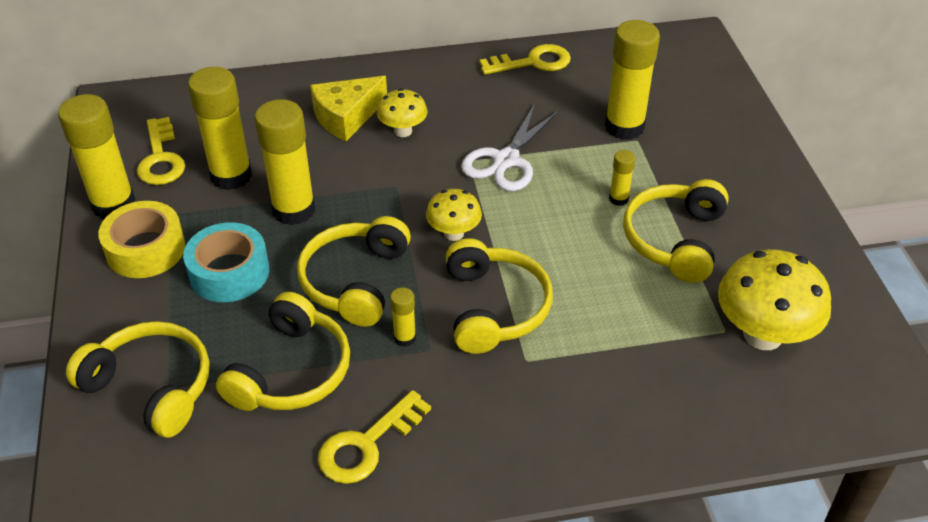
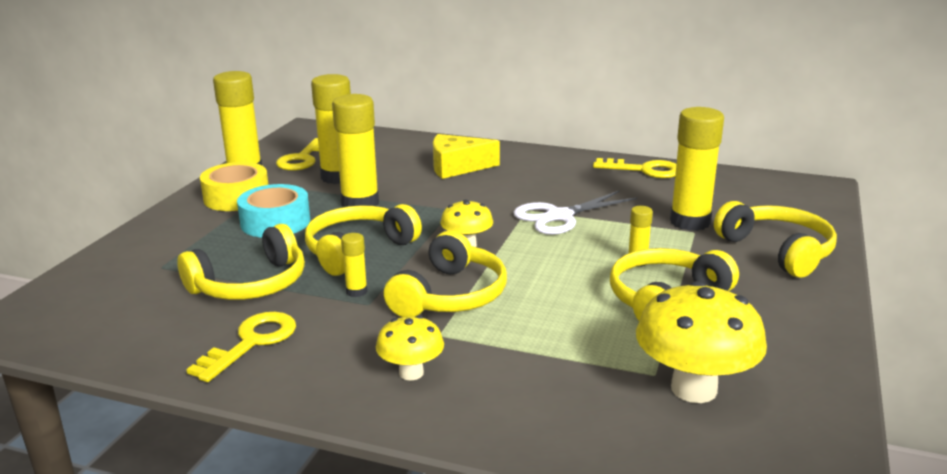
camera: 30 degrees right, 20 degrees down
yellow headphones [66,321,210,437] -> yellow headphones moved to [714,201,837,278]
yellow key [318,390,431,484] -> yellow key turned 135 degrees clockwise [186,312,296,382]
yellow mushroom [377,88,427,137] -> yellow mushroom moved to [376,315,444,380]

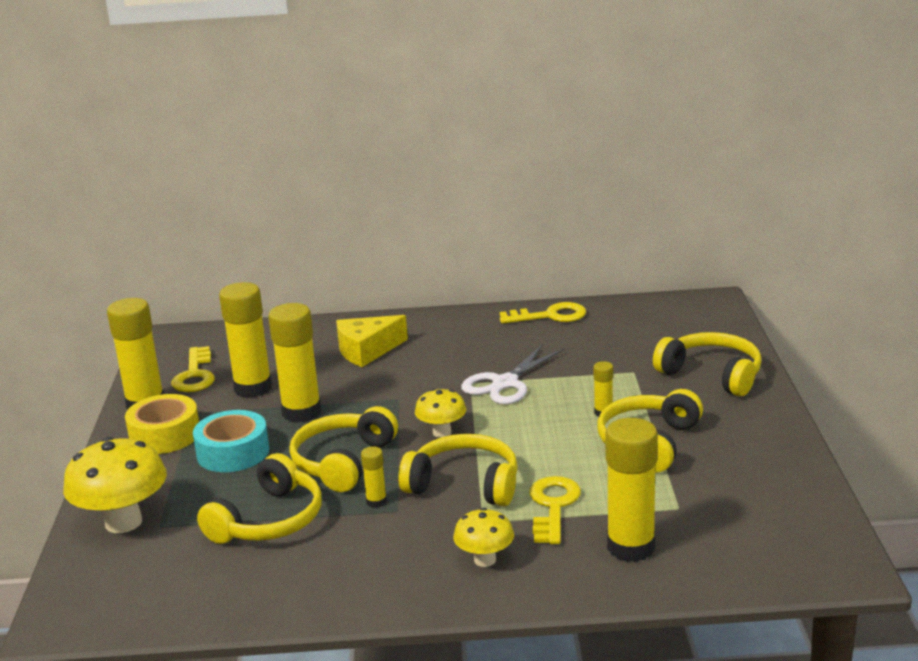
camera: 20 degrees left, 0 degrees up
yellow key [186,312,296,382] -> yellow key moved to [529,476,581,544]
yellow headphones [384,231,507,317] -> yellow headphones turned 75 degrees counterclockwise [398,434,518,506]
yellow mushroom [636,281,767,403] -> yellow mushroom moved to [63,437,167,533]
yellow glue stick [670,107,724,231] -> yellow glue stick moved to [605,418,658,562]

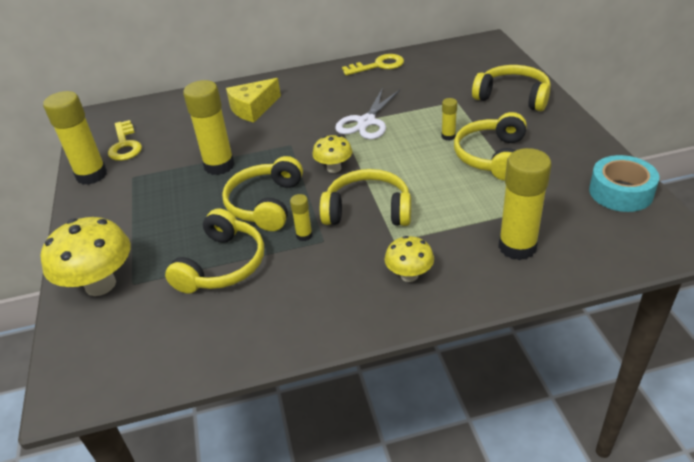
camera: 10 degrees left, 15 degrees up
yellow tape [125,394,199,454] -> none
turquoise tape [193,410,269,472] -> turquoise tape moved to [589,155,659,212]
yellow glue stick [219,282,272,398] -> none
yellow key [529,476,581,544] -> none

